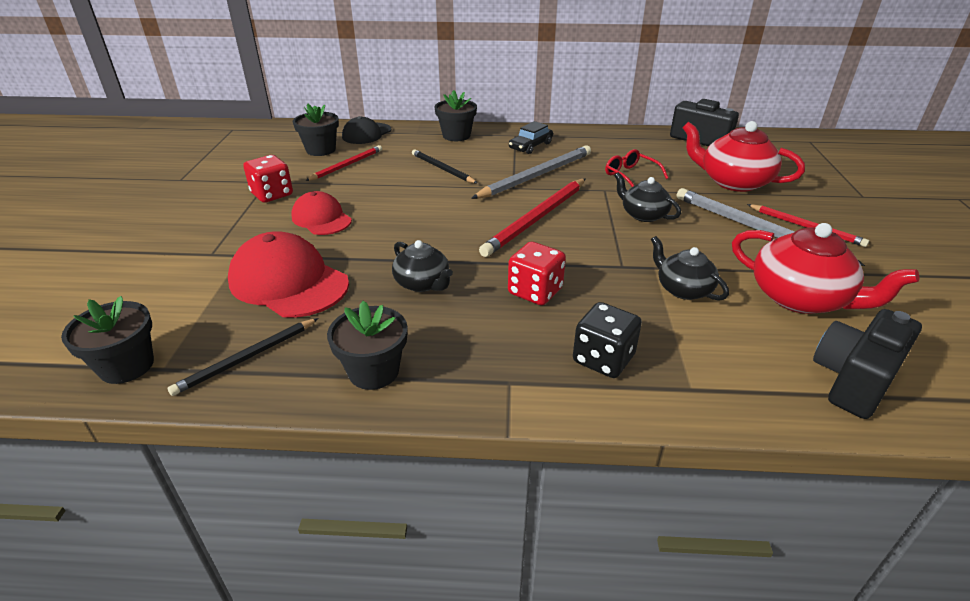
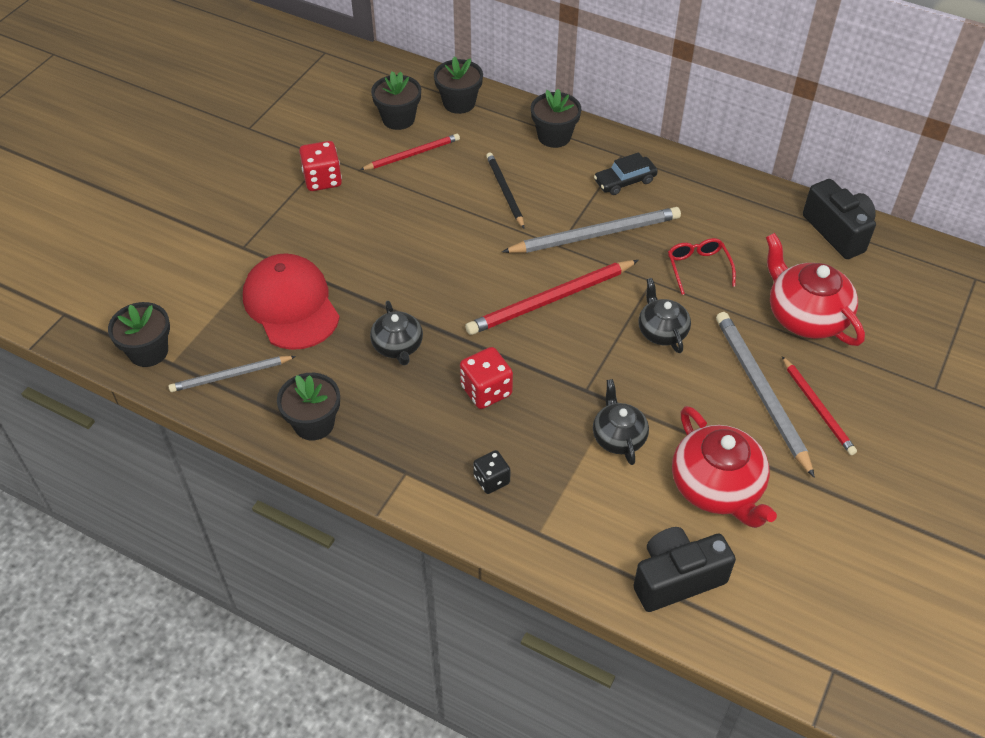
camera: 25 degrees right, 15 degrees up
black pencil [168,318,319,396] -> grey pencil [168,356,296,392]
red cap [291,191,352,235] -> none
black cap [342,116,391,144] -> black flower pot [434,57,483,114]
black dice [573,302,642,378] -> black dice [473,450,511,494], size x0.67

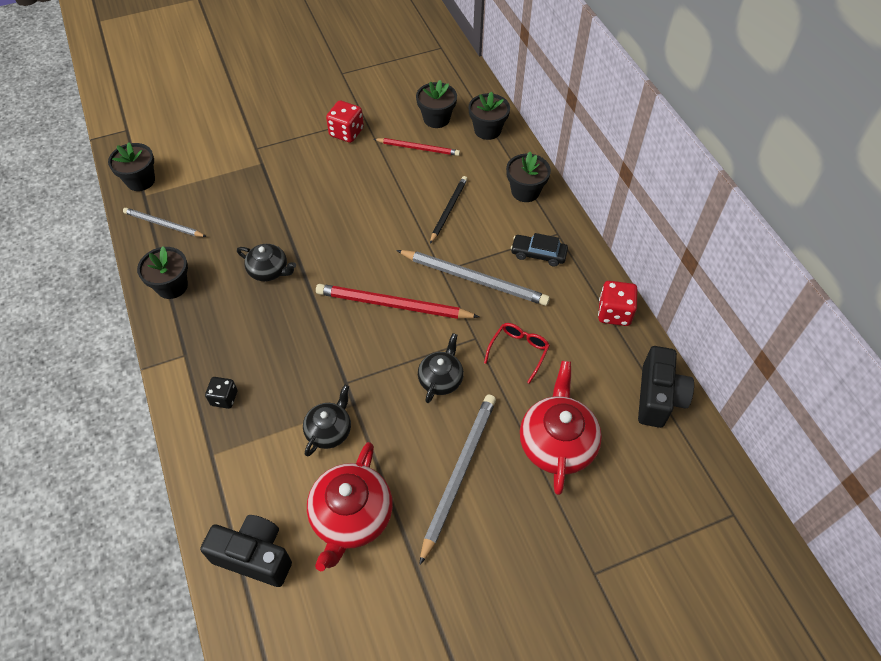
camera: 40 degrees right, 5 degrees up
red cap [243,253,340,350] -> none
black teapot [370,301,423,365] -> black teapot turned 90 degrees counterclockwise [237,244,296,281]
red dice [460,347,513,409] -> red dice moved to [598,281,638,326]
red pencil [782,356,857,455] -> none

